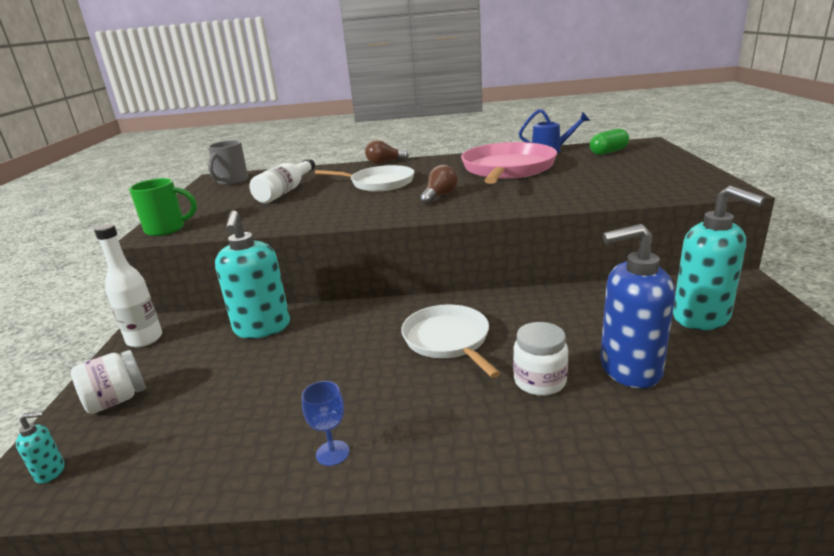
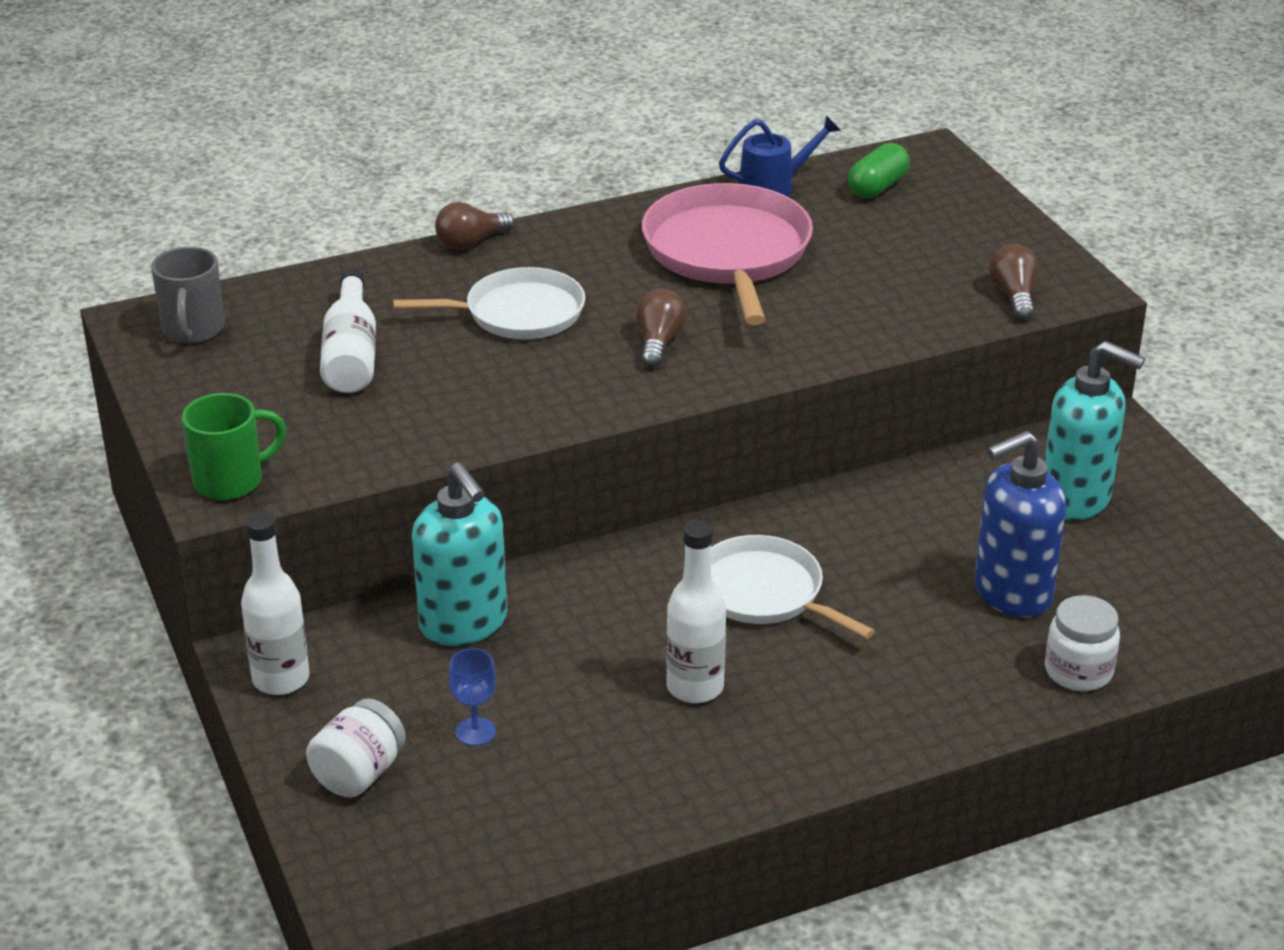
camera: 25 degrees left, 10 degrees up
turquoise soap dispenser [16,411,65,484] -> none
blue goblet [302,381,349,466] -> blue goblet moved to [448,648,497,746]
white jar [513,322,568,396] -> white jar moved to [1045,595,1120,691]
none -> white bottle [666,520,726,703]
none -> brown light bulb [989,244,1039,320]

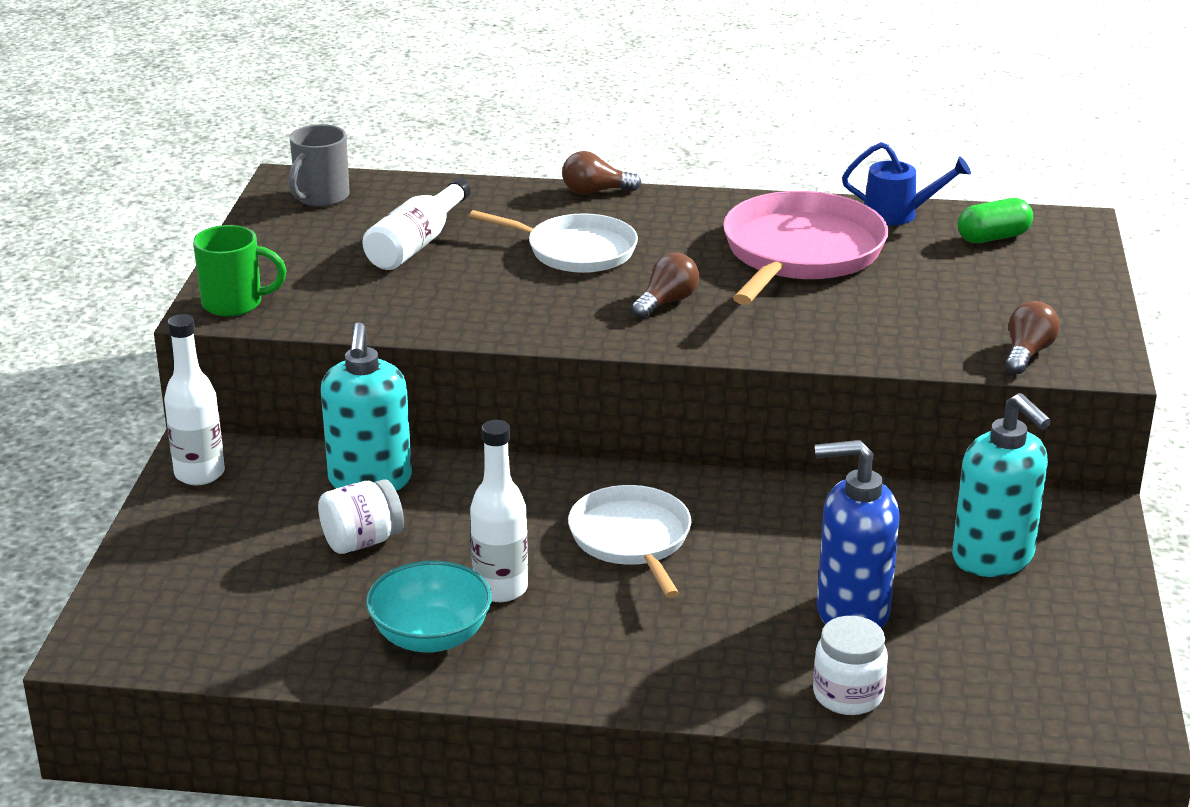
camera: 30 degrees right, 5 degrees down
white jar [306,698,406,797] -> white jar moved to [318,479,404,554]
blue goblet [448,648,497,746] -> none
none -> turquoise bowl [366,561,492,652]

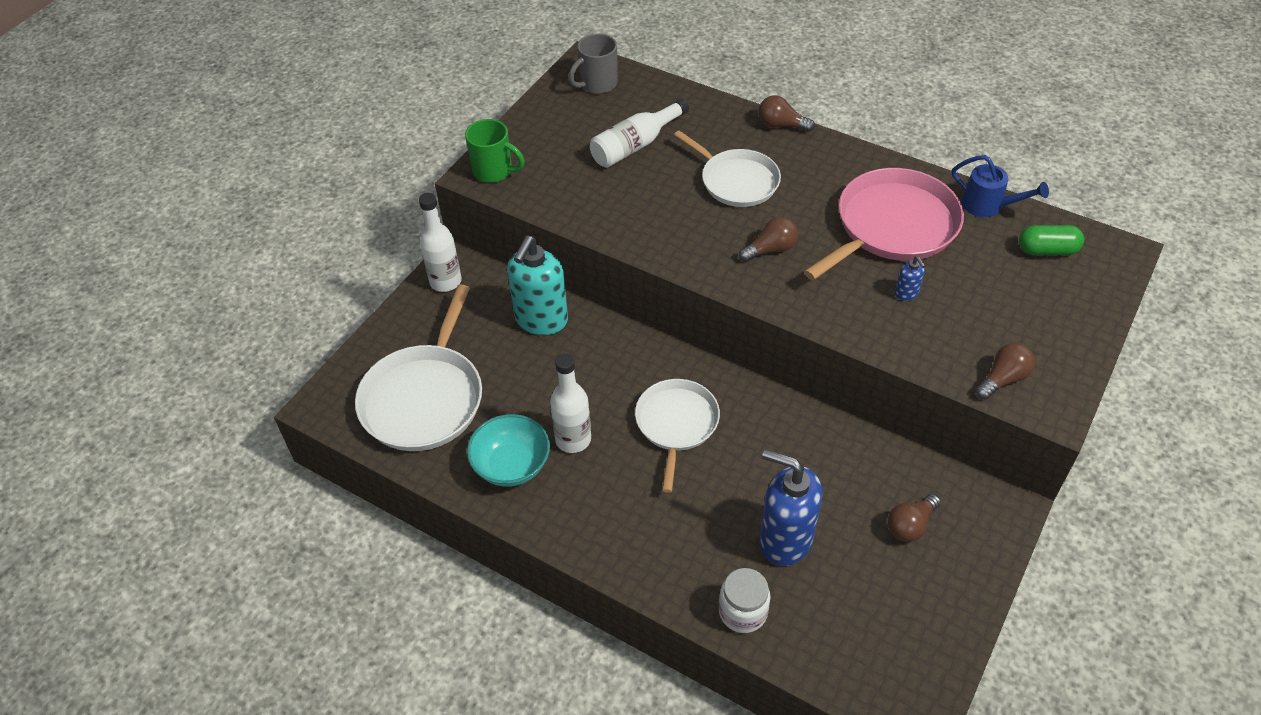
camera: 25 degrees right, 20 degrees up
white jar [318,479,404,554] -> none
turquoise soap dispenser [952,393,1051,577] -> brown light bulb [888,494,941,542]
none -> white pan [355,284,482,451]
none -> blue soap dispenser [895,256,925,301]

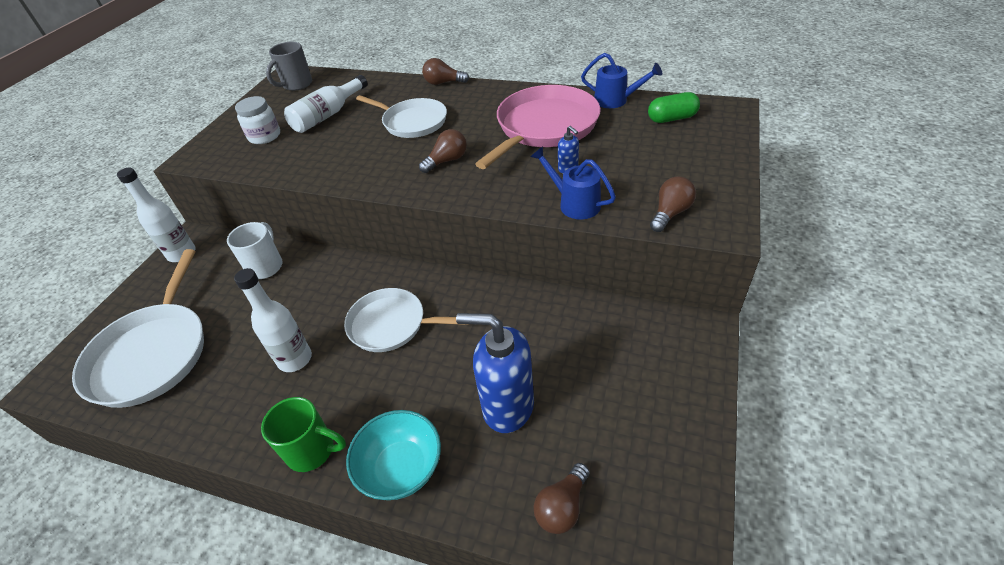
camera: 10 degrees left, 5 degrees down
green mug [465,119,525,183] -> green mug moved to [261,397,346,472]
turquoise bowl [467,414,550,487] -> turquoise bowl moved to [346,410,441,500]
turquoise soap dispenser [507,236,568,335] -> white mug [227,222,283,279]
white pan [635,379,720,493] -> white pan turned 75 degrees counterclockwise [344,288,469,352]
white jar [719,568,771,633] -> white jar moved to [235,96,280,144]
brown light bulb [888,494,941,542] -> brown light bulb moved to [534,463,590,534]
none -> blue watering can [531,146,616,219]

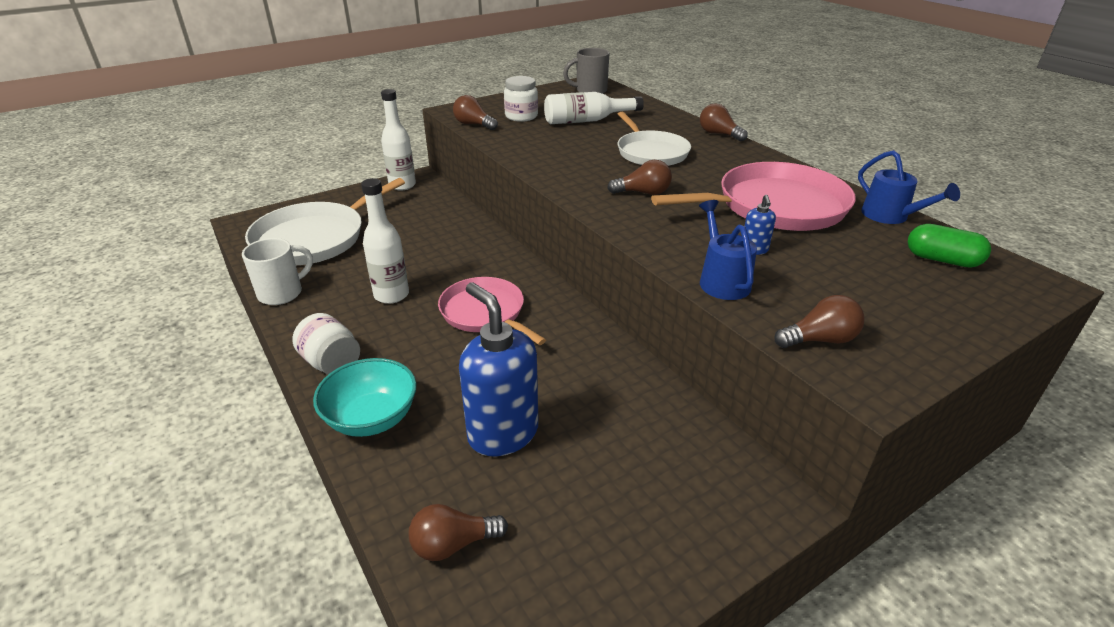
camera: 35 degrees right, 10 degrees down
white mug [227,222,283,279] -> white mug moved to [242,238,313,305]
green mug [261,397,346,472] -> white jar [292,313,360,375]
white pan [344,288,469,352] -> pink pan [438,277,546,345]
none -> brown light bulb [453,95,498,130]

